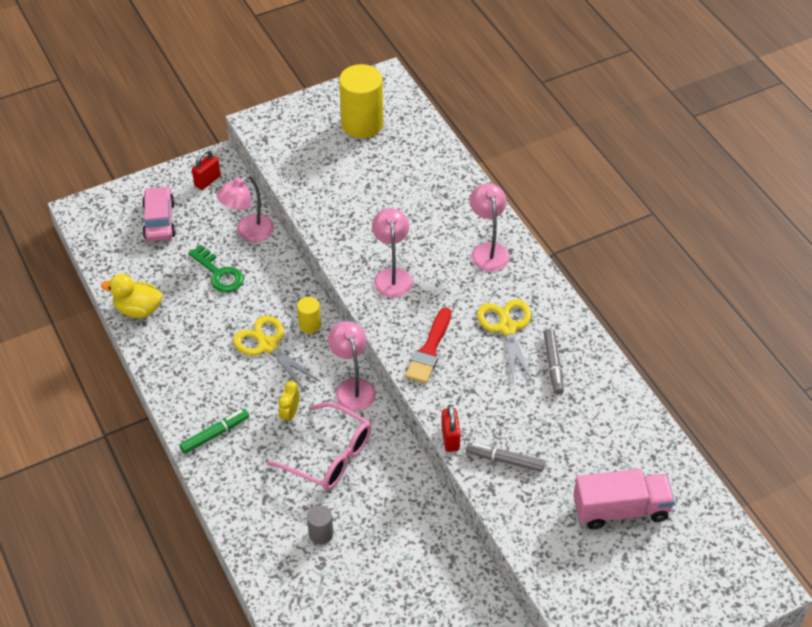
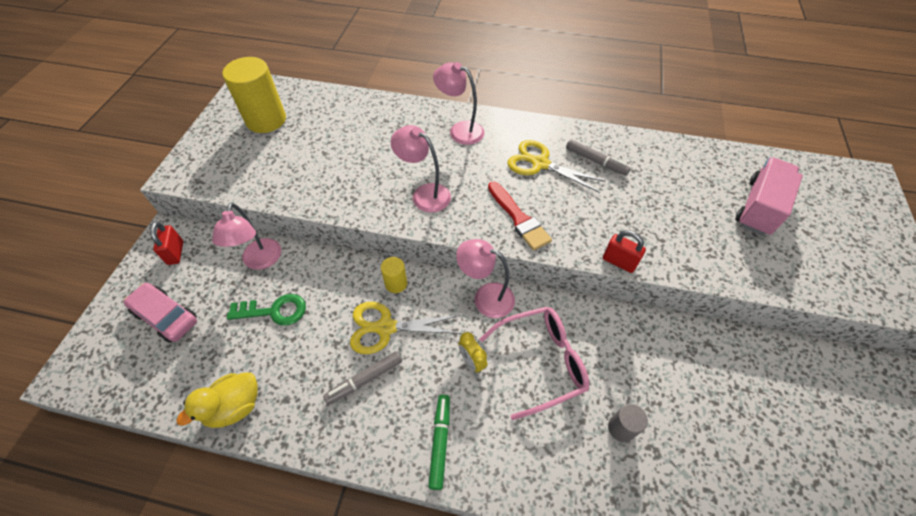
camera: 50 degrees left, 5 degrees up
grey marker [466,442,545,472] -> grey marker moved to [323,351,402,405]

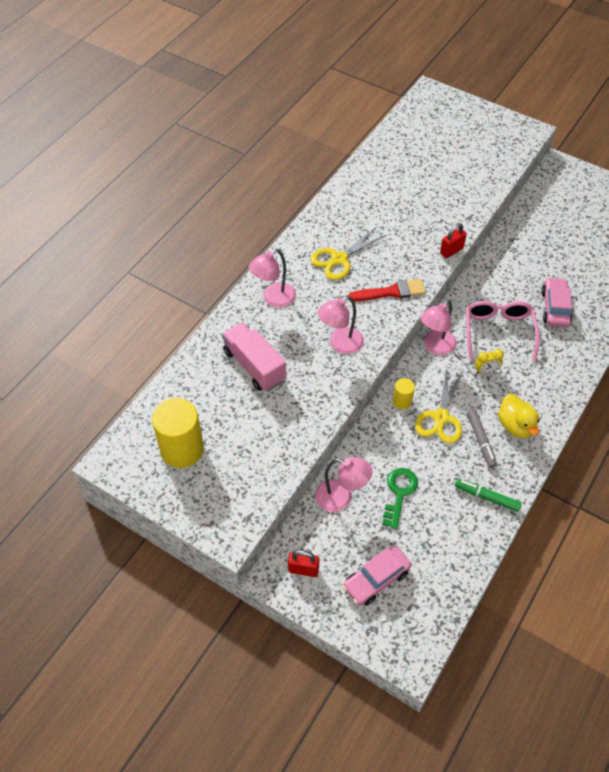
camera: 70 degrees left, 0 degrees up
yellow duck [177,372,258,428] -> yellow duck moved to [498,394,540,438]
green marker [428,394,450,490] -> green marker moved to [455,479,522,512]
grey marker [566,139,631,175] -> none
grey cylinder [608,404,648,442] -> pink car [541,277,572,328]
pink truck [735,157,803,236] -> pink truck moved to [222,322,286,391]

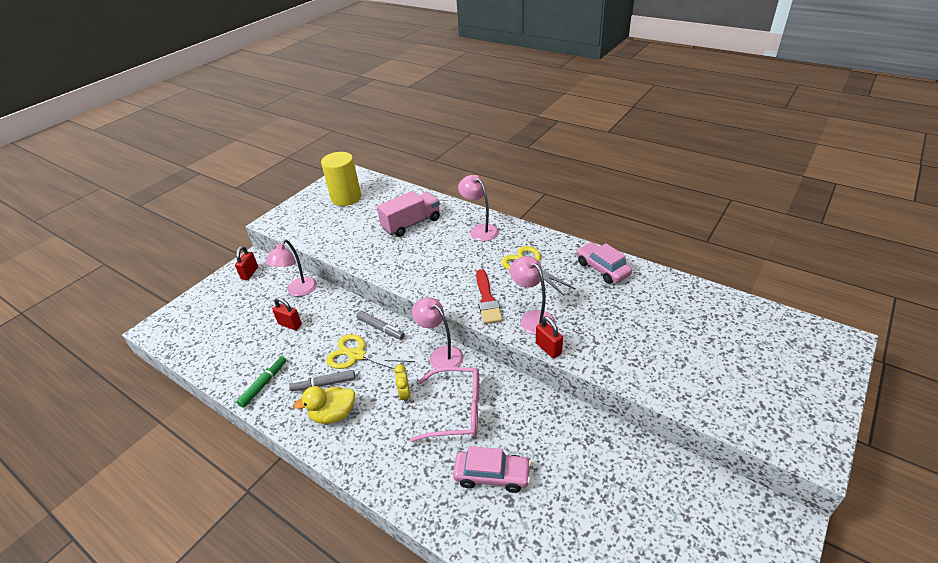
camera: 95 degrees right, 15 degrees down
pink lamp [318,296,364,354] -> pink lamp moved to [510,256,556,335]
pink car [343,546,411,606] -> pink car moved to [577,242,632,284]
green key [382,468,418,529] -> red padlock [272,298,302,330]
yellow cylinder [393,378,415,409] -> grey marker [356,311,405,340]

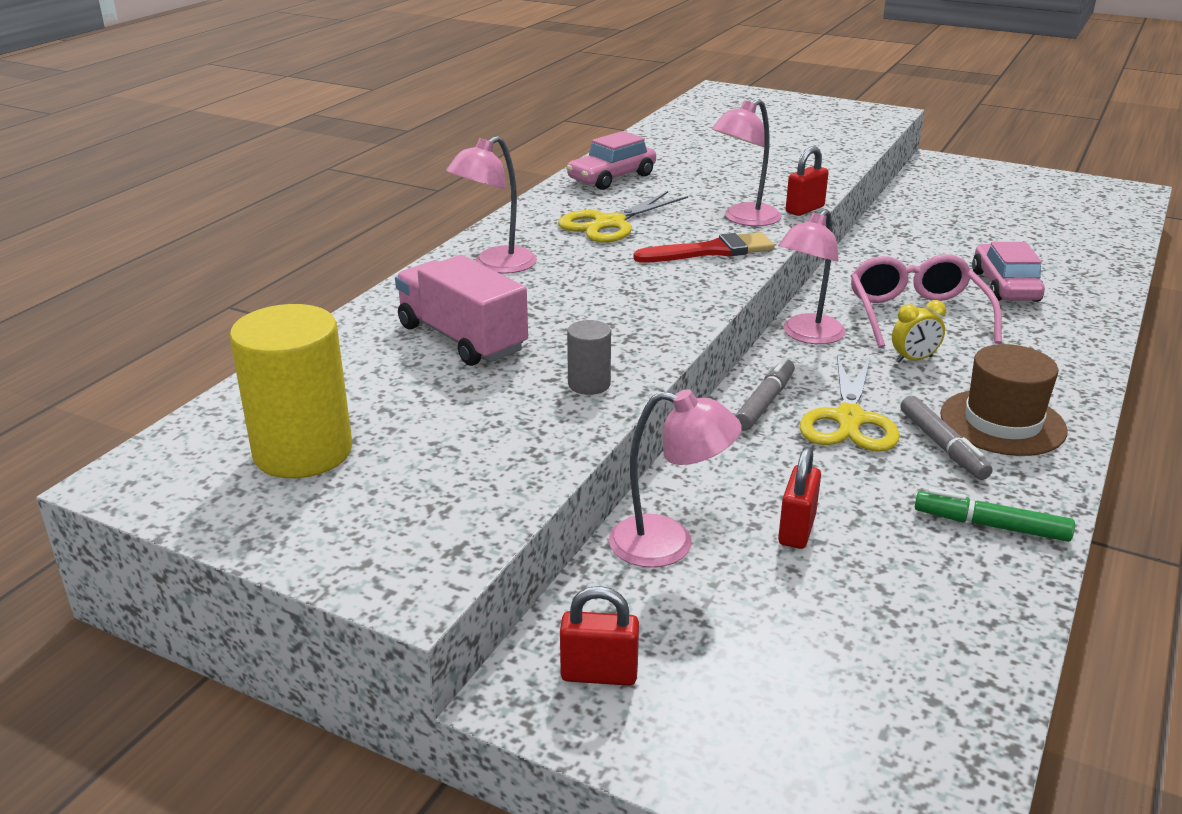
camera: 100 degrees left, 10 degrees down
yellow duck [294,386,355,424] -> brown hat [940,344,1068,456]
none -> grey cylinder [567,320,611,395]

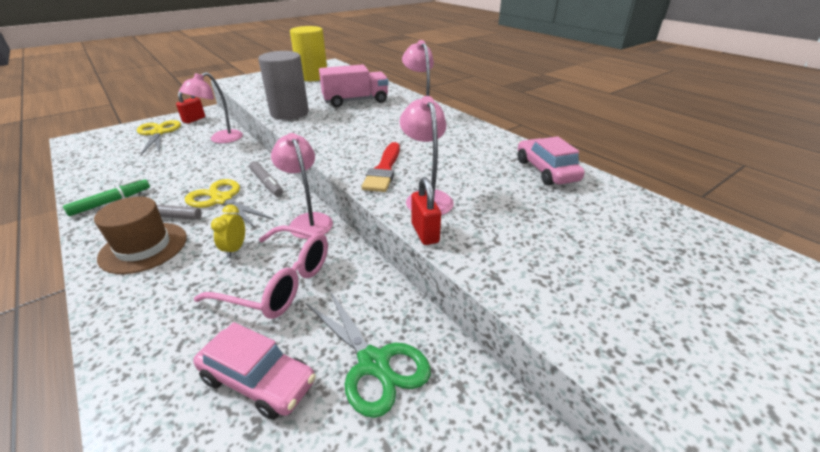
camera: 115 degrees right, 5 degrees up
yellow scissors [558,191,688,243] -> yellow scissors moved to [137,120,181,155]
grey cylinder [567,320,611,395] -> grey cylinder [258,51,309,120], size x2.08
red padlock [778,447,821,549] -> none
none -> green scissors [306,290,431,418]

